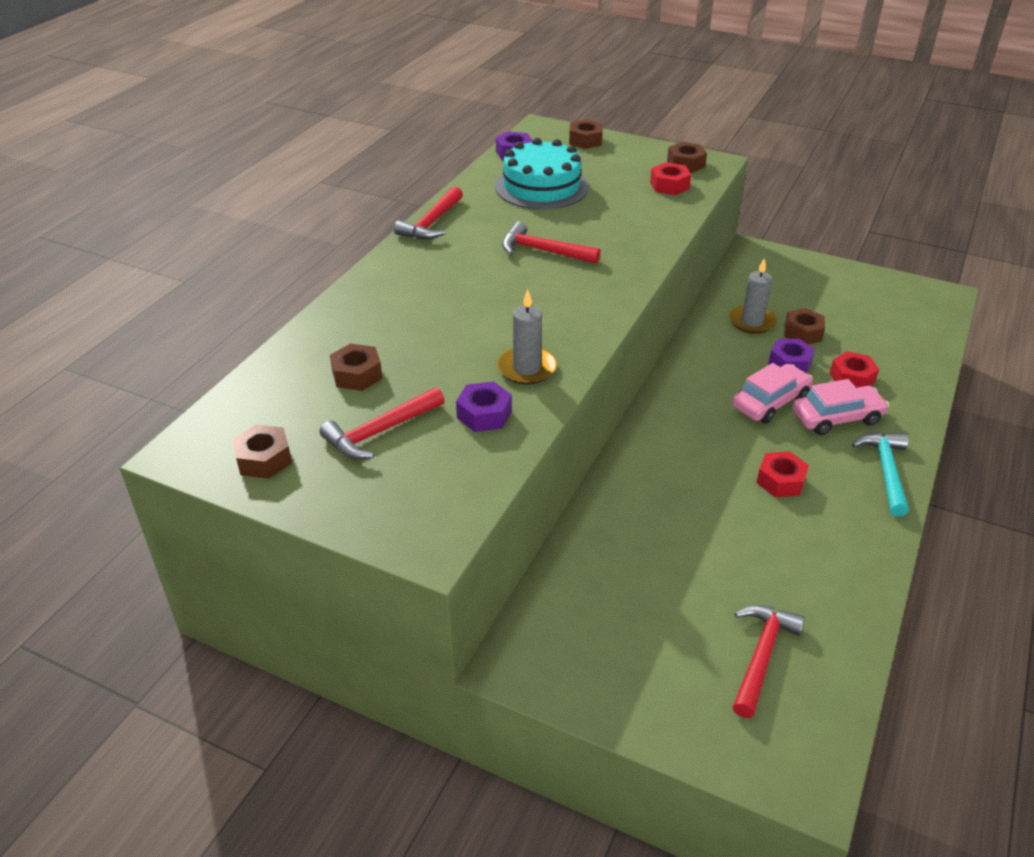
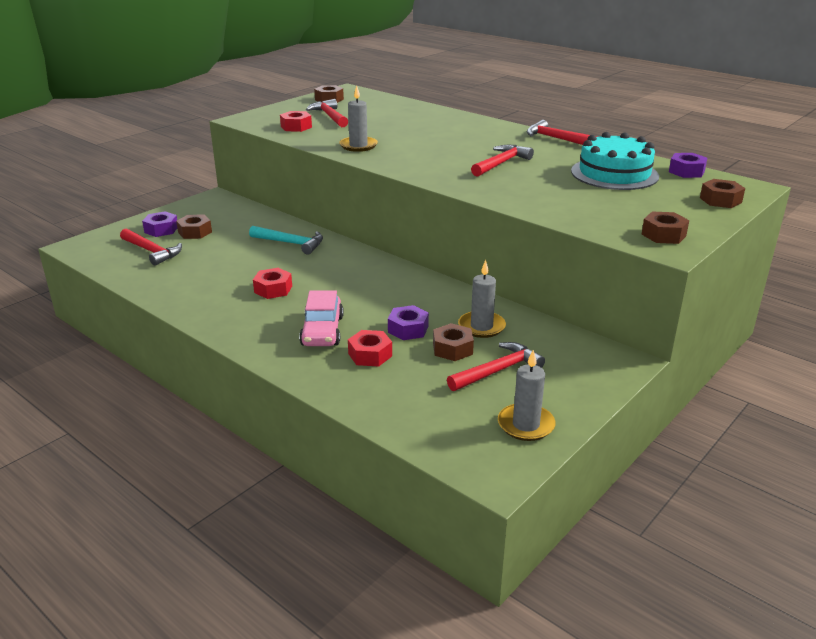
camera: 105 degrees right, 10 degrees down
brown nut [330,343,382,391] -> brown nut moved to [176,215,212,239]
purple nut [456,381,512,432] -> purple nut moved to [142,211,177,237]
red nut [650,162,691,195] -> red nut moved to [280,111,312,132]
pink car [732,363,813,424] -> none
turquoise hammer [852,432,909,517] -> turquoise hammer moved to [249,226,323,255]
none -> red hammer [447,342,545,391]
none -> grey candle [498,350,556,441]

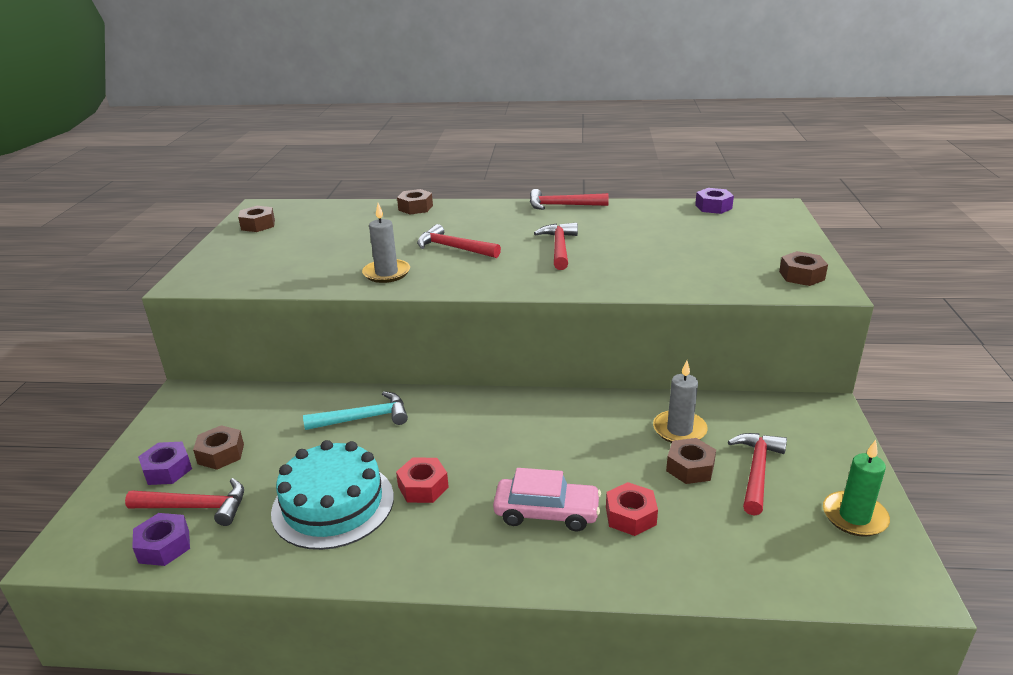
camera: 35 degrees left, 0 degrees up
red nut [280,111,312,132] -> none
pink car [299,290,344,346] -> pink car turned 45 degrees counterclockwise [493,468,601,531]
red hammer [306,99,348,127] -> red hammer moved to [417,224,501,258]
purple nut [388,305,429,340] -> purple nut moved to [132,513,190,566]
grey candle [498,350,556,441] -> green candle [823,440,890,537]
turquoise cake [571,132,659,190] -> turquoise cake moved to [271,440,394,550]
brown nut [700,179,745,208] -> brown nut moved to [397,189,433,215]

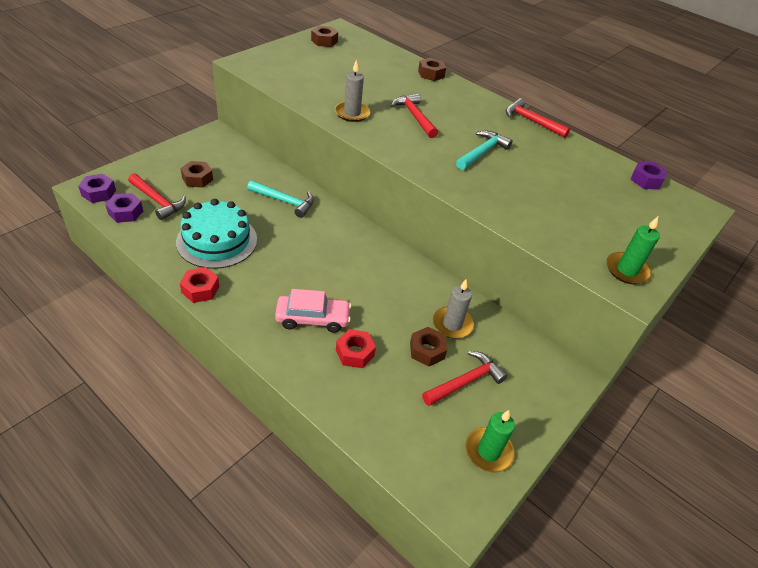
camera: 30 degrees right, 15 degrees up
purple nut [138,442,192,485] -> purple nut moved to [78,174,116,203]
red nut [396,457,449,503] -> red nut moved to [180,267,219,303]
pink car [493,468,601,531] -> pink car turned 45 degrees counterclockwise [275,289,351,333]
red hammer [534,223,578,270] -> turquoise hammer [456,131,513,170]
brown nut [779,251,828,286] -> green candle [606,217,660,285]

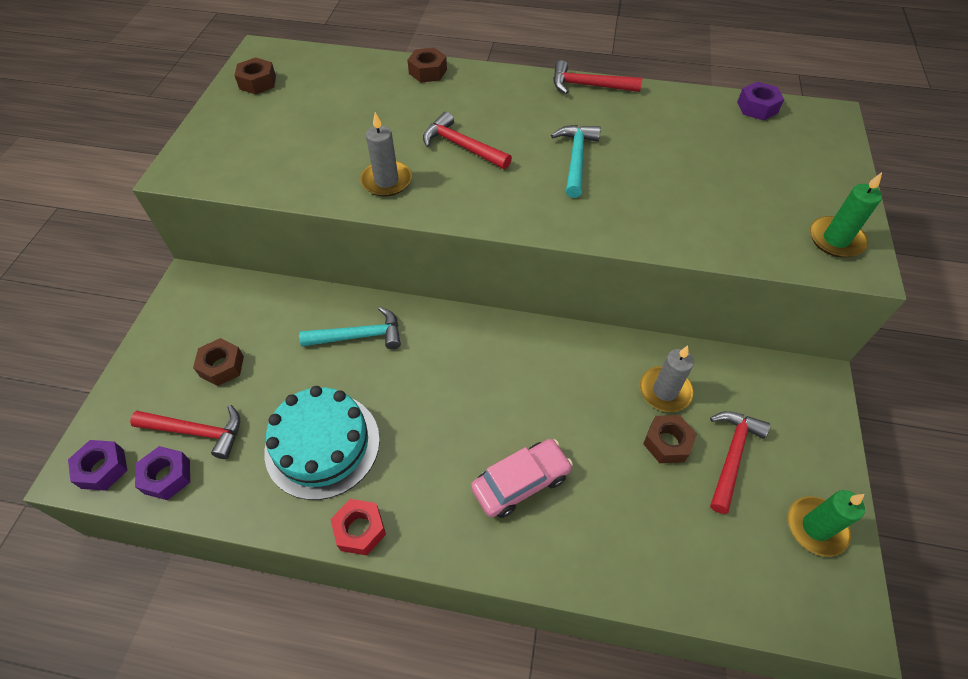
camera: 25 degrees left, 10 degrees up
red nut [336,329,376,368] -> none

